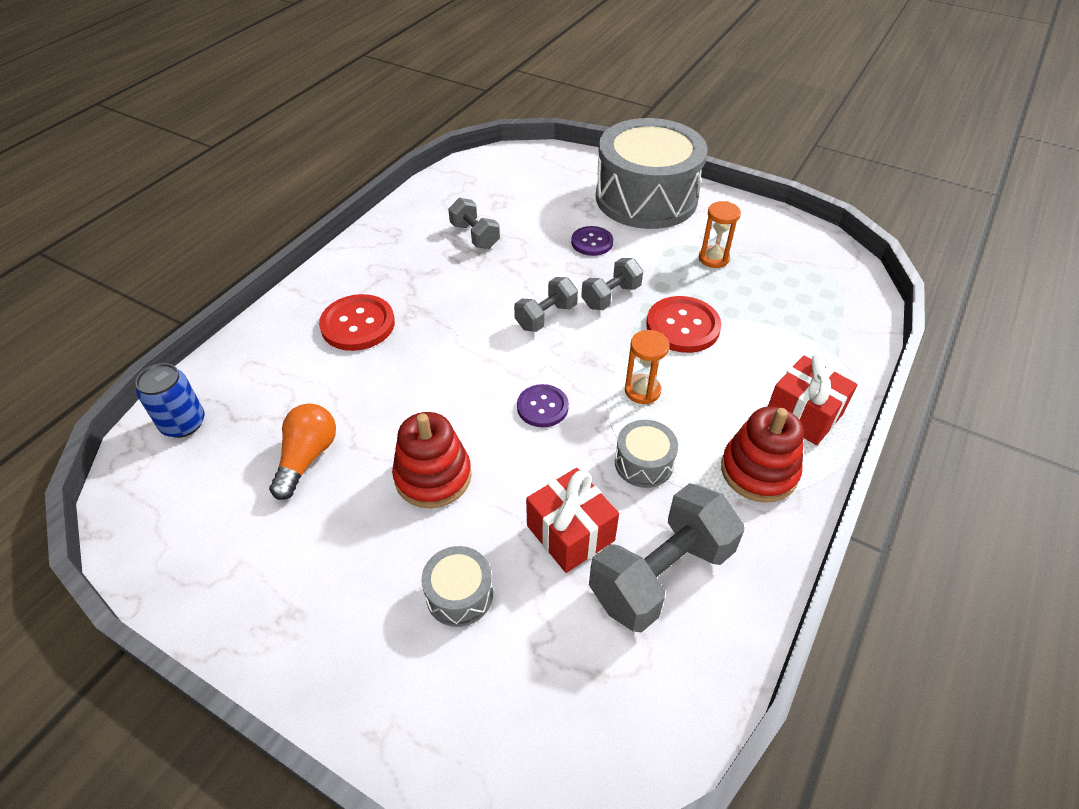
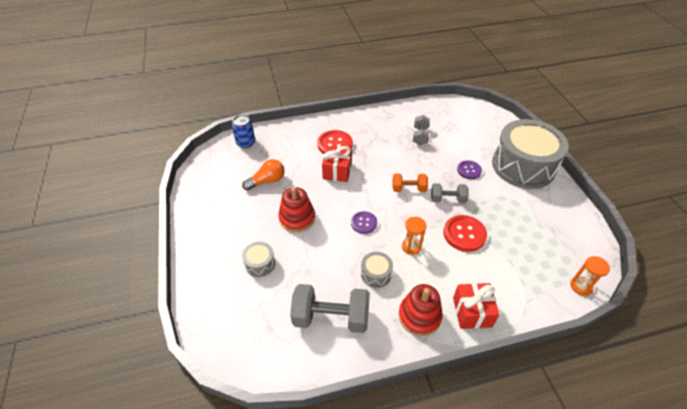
camera: 45 degrees right, 0 degrees up
grey dumbbell [514,277,578,332] -> orange dumbbell [392,174,428,192]
red gift [526,468,619,573] -> red gift moved to [322,146,352,182]
orange hourglass [699,201,741,268] -> orange hourglass moved to [570,256,610,296]

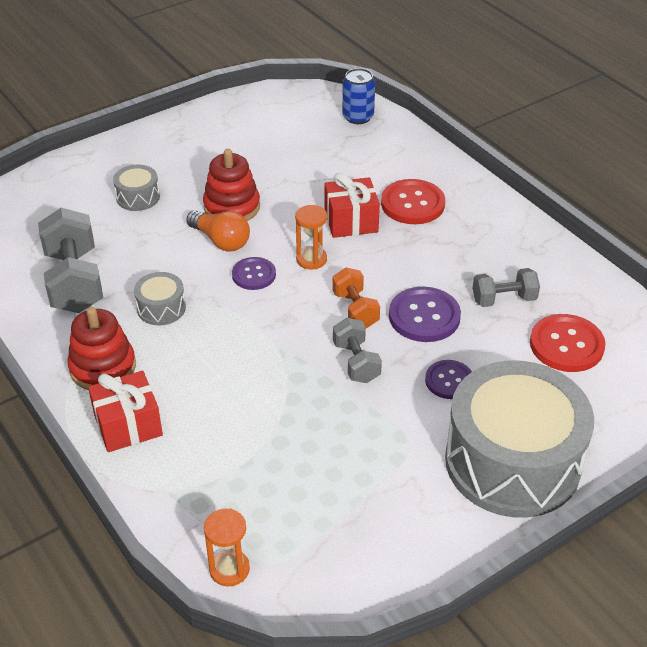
camera: 70 degrees right, 5 degrees down
orange light bulb [242,159,285,191] -> orange light bulb moved to [186,210,250,251]
orange hourglass [402,217,426,255] -> orange hourglass moved to [295,205,327,269]
red button [443,215,487,252] -> red button moved to [530,314,605,372]
none -> purple button [389,287,461,342]

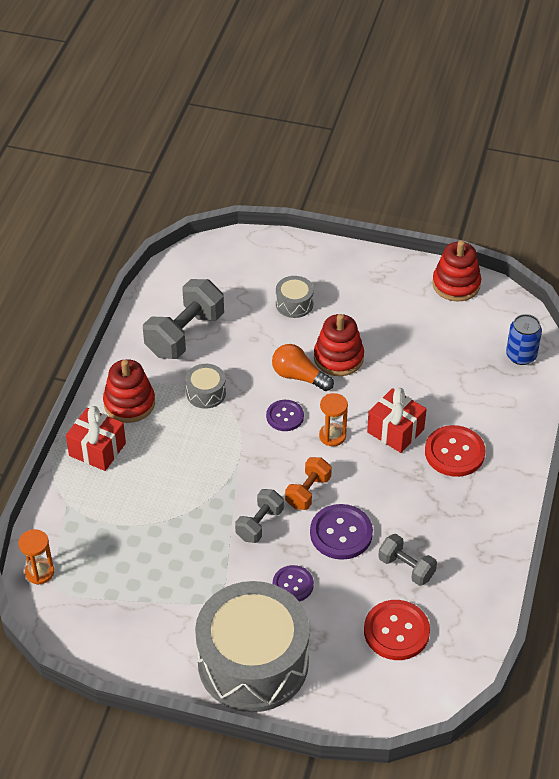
camera: 50 degrees right, 5 degrees up
orange light bulb [186,210,250,251] -> orange light bulb turned 120 degrees clockwise [272,344,334,391]
none -> red stacking toy [432,240,481,302]

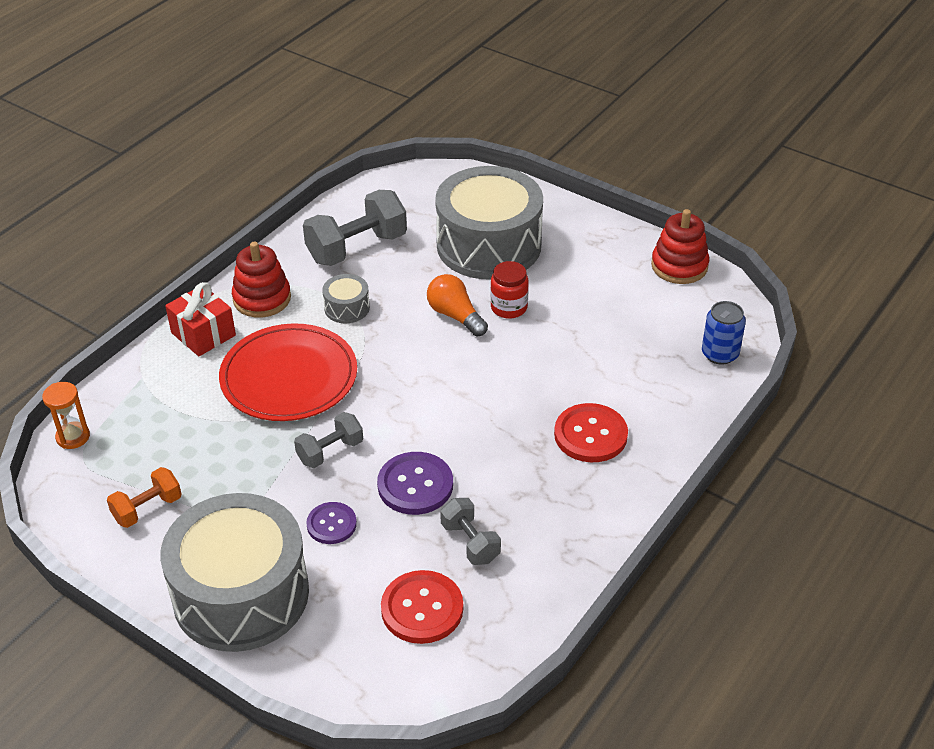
camera: 20 degrees right, 5 degrees down
purple button [266,400,304,431] -> none
grey drum [276,276,314,318] -> grey drum [435,166,543,280], size x2.43
orange dumbbell [285,457,332,510] -> orange dumbbell moved to [107,467,182,528]
red stacking toy [314,314,364,376] -> red jar [490,261,529,319]
orange hourglass [319,393,348,446] -> none
red gift [367,388,427,453] -> none
none -> red plate [219,323,357,421]

